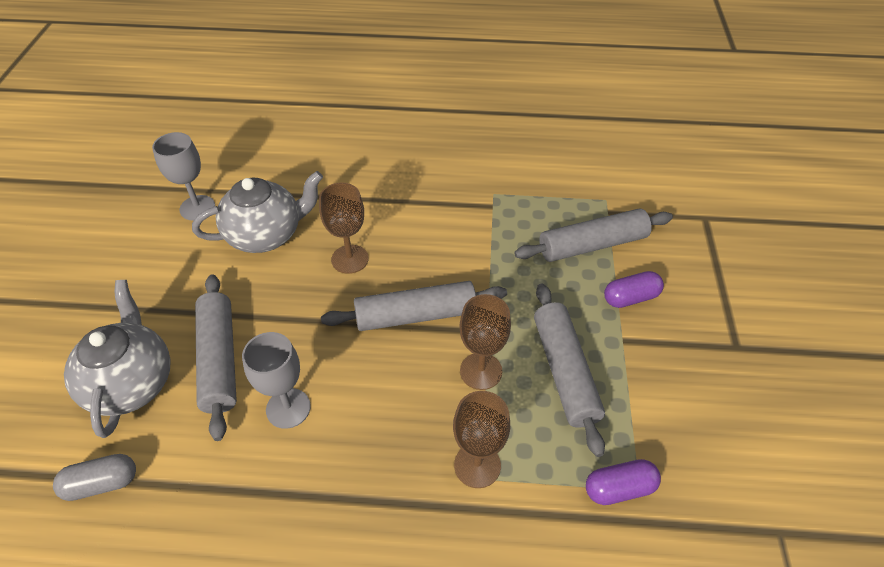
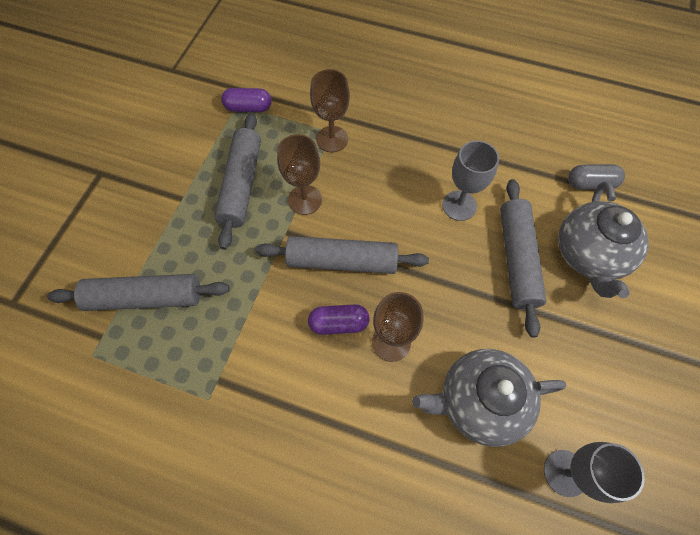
camera: 165 degrees left, 15 degrees up
purple capsule [604,271,664,308] -> purple capsule moved to [308,304,370,335]

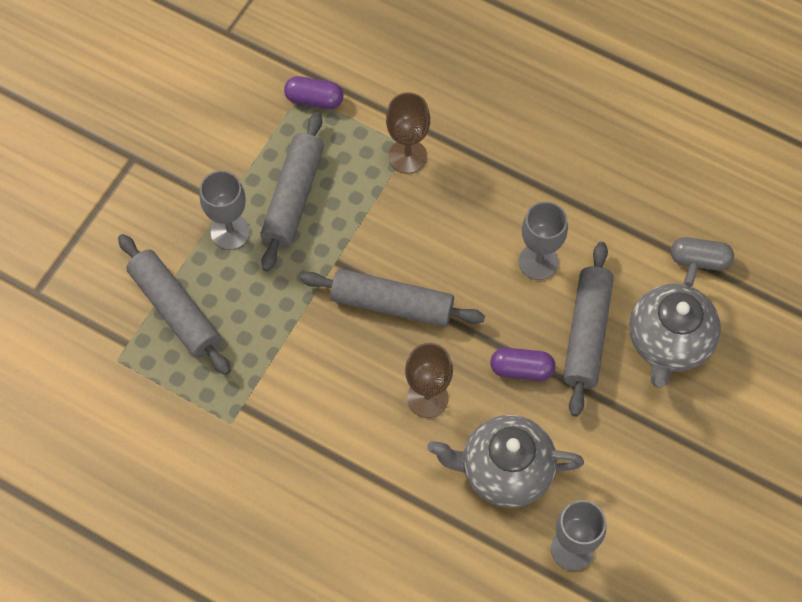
camera: 10 degrees right, 0 degrees up
grey rolling pin [47,274,230,311] -> grey rolling pin turned 45 degrees clockwise [118,234,230,375]
brown goblet [277,134,322,215] -> none
purple capsule [308,304,370,335] -> purple capsule moved to [490,348,556,381]
none -> grey goblet [200,171,250,250]

